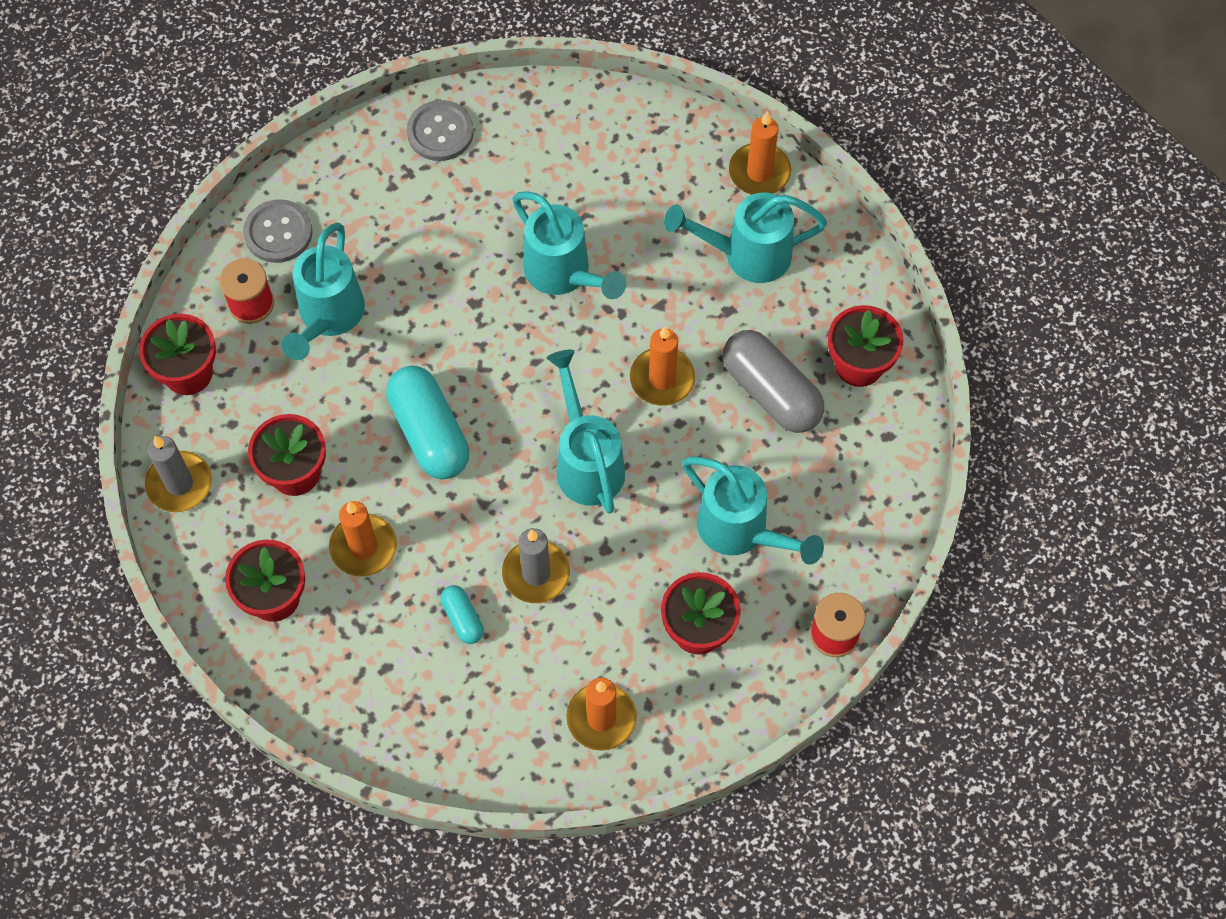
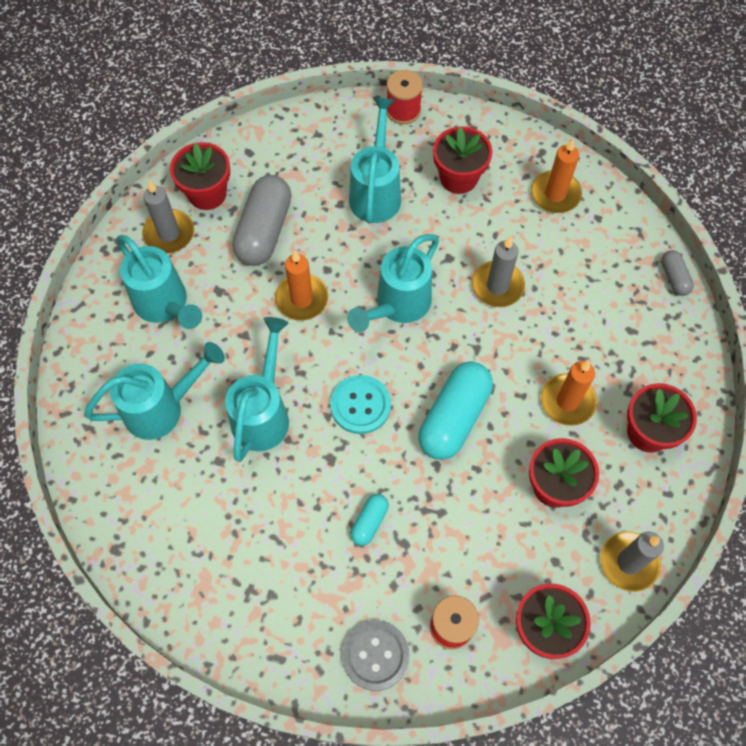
camera: 125 degrees left, 0 degrees up
turquoise watering can [282,223,365,360] -> turquoise watering can moved to [84,342,225,440]
grey button [407,100,474,161] -> none
turquoise capsule [441,585,484,644] -> turquoise capsule moved to [350,494,389,546]
orange candle [729,111,791,195] -> none
none -> grey candle [142,180,194,253]
none -> turquoise button [330,375,391,434]
none -> grey capsule [661,250,694,296]

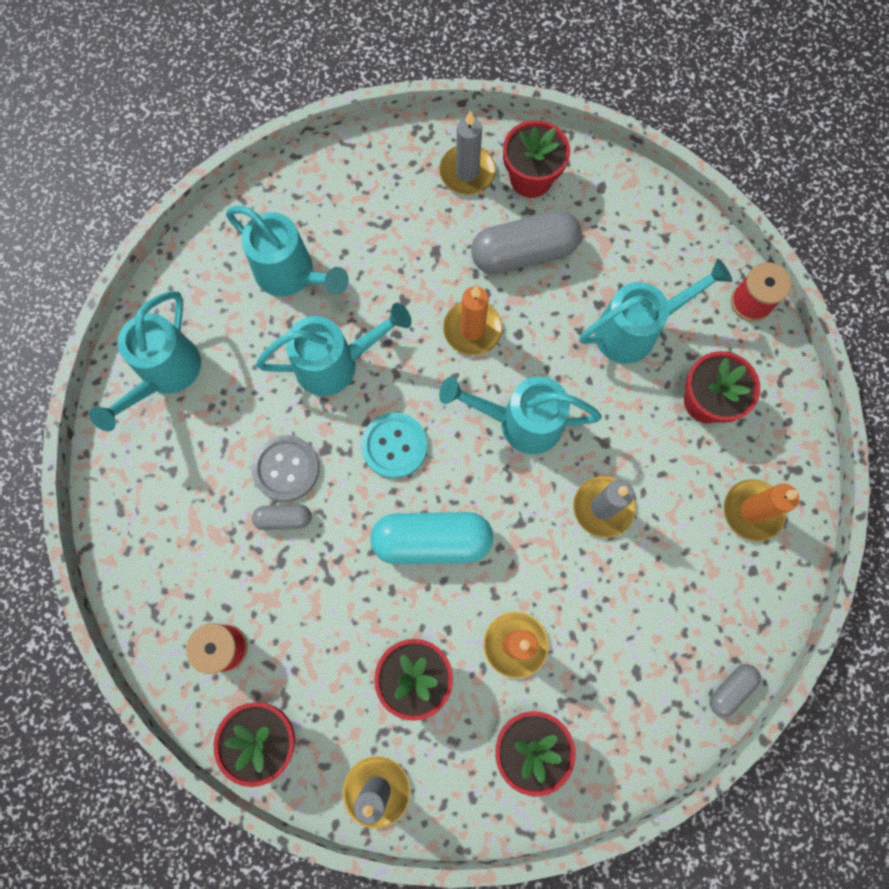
camera: 60 degrees right, 10 degrees up
turquoise watering can [117,235,202,329] -> turquoise watering can moved to [89,291,201,431]
grey button [342,620,409,691] -> grey button moved to [252,435,319,502]
turquoise capsule [350,494,389,546] -> grey capsule [252,505,312,530]

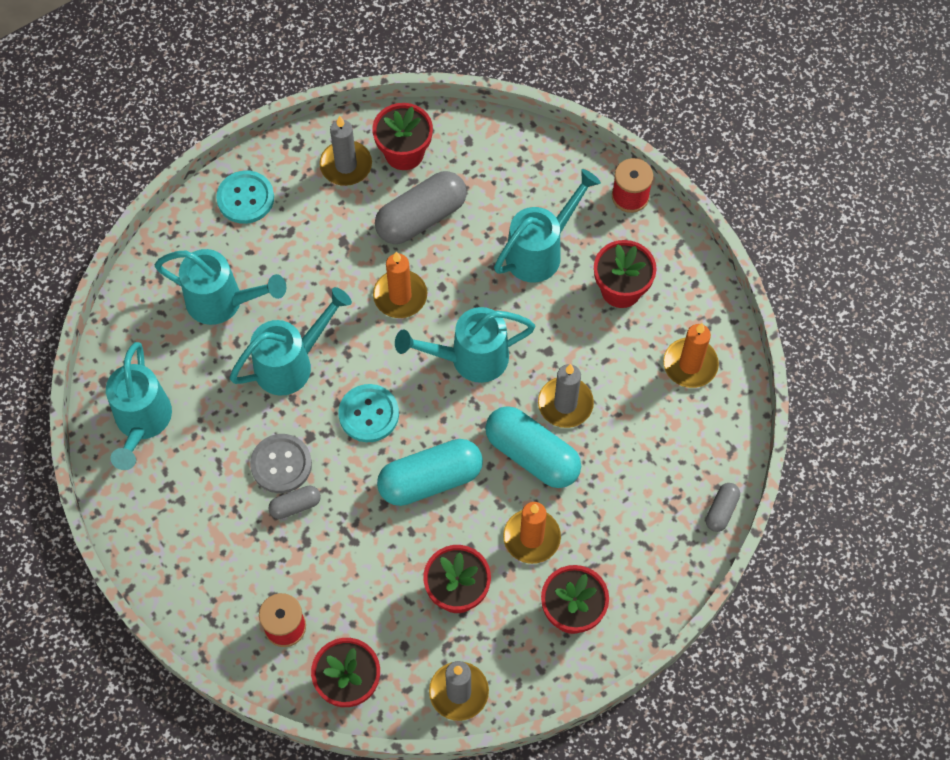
camera: 20 degrees left, 10 degrees down
none -> turquoise button [216,171,274,224]
none -> turquoise capsule [485,406,581,488]

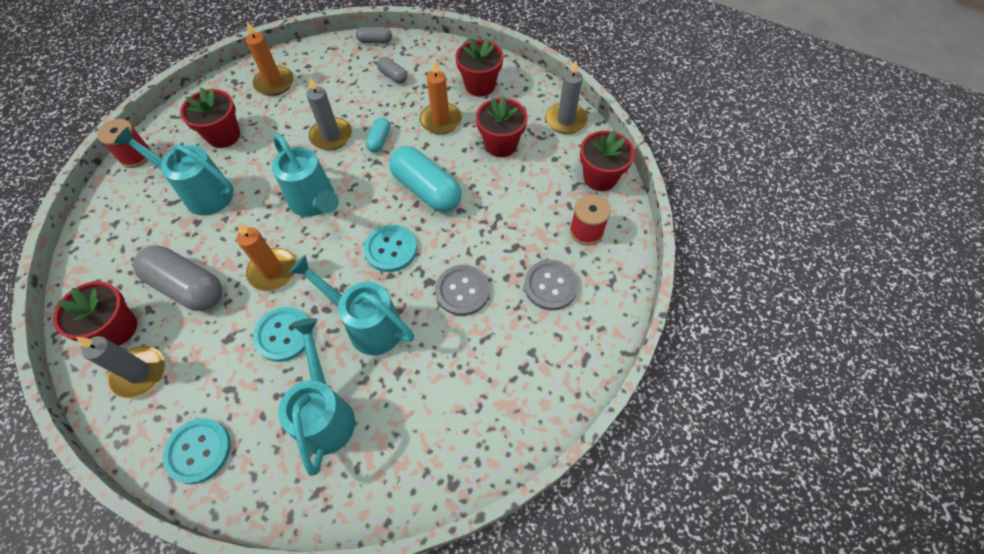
camera: 115 degrees left, 5 degrees down
turquoise watering can [106,342,172,470] -> none
grey capsule [268,486,321,519] -> grey capsule moved to [377,57,407,84]
turquoise capsule [485,406,581,488] -> turquoise capsule [366,118,390,152], size x0.49
none -> turquoise button [253,307,313,362]
none -> grey button [524,260,579,310]

